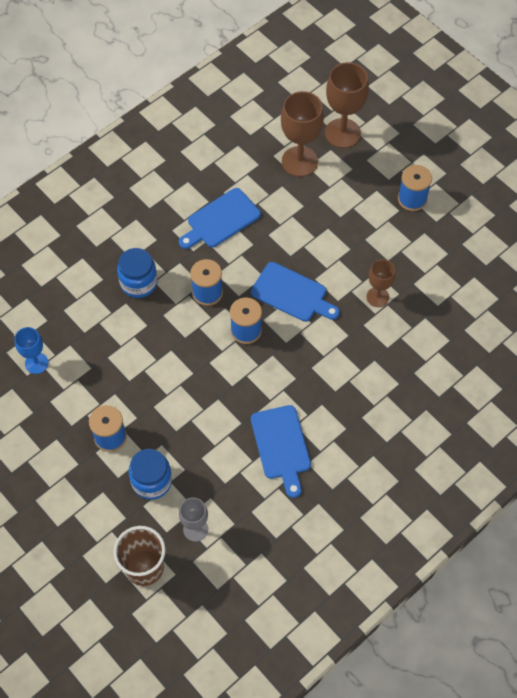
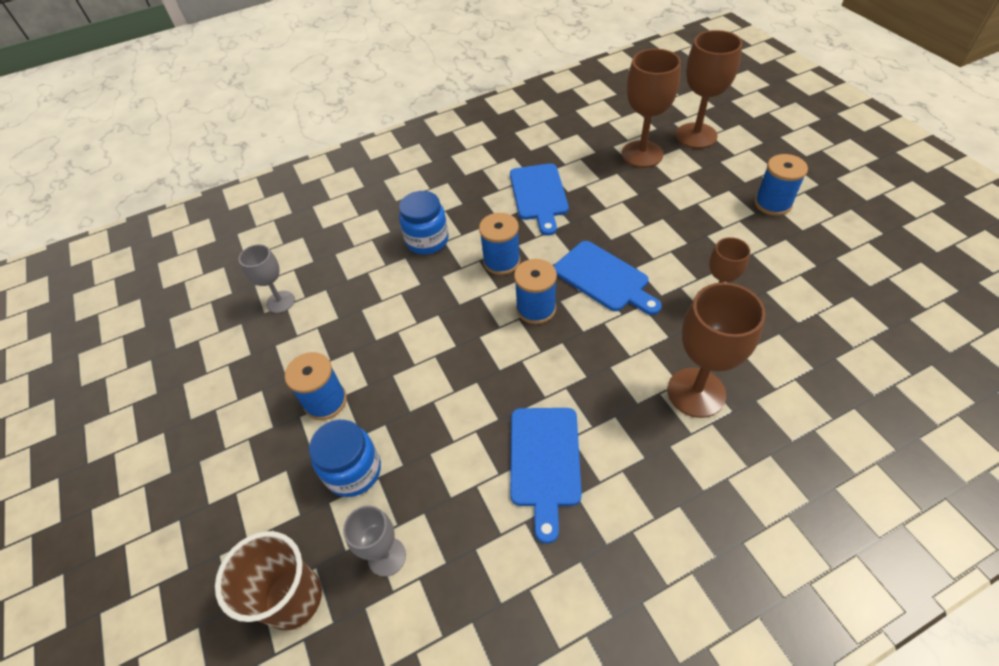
camera: 20 degrees right, 10 degrees down
blue goblet [15,327,48,374] -> grey goblet [239,244,295,313]
blue cutting board [179,188,261,249] -> blue cutting board turned 75 degrees counterclockwise [510,163,569,236]
none -> brown goblet [668,282,766,418]

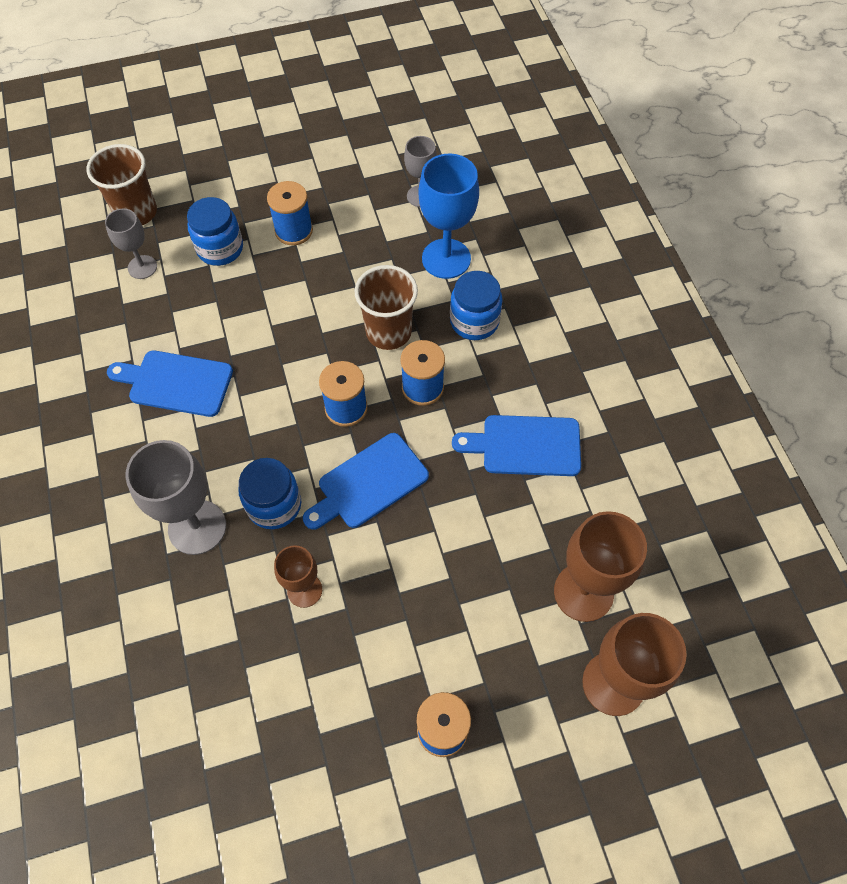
camera: 95 degrees right, 10 degrees up
brown goblet [668,282,766,418] -> grey goblet [125,440,226,555]
none -> blue jar [238,458,301,529]
none -> brown cup [355,265,418,350]
none -> blue goblet [419,154,479,279]

